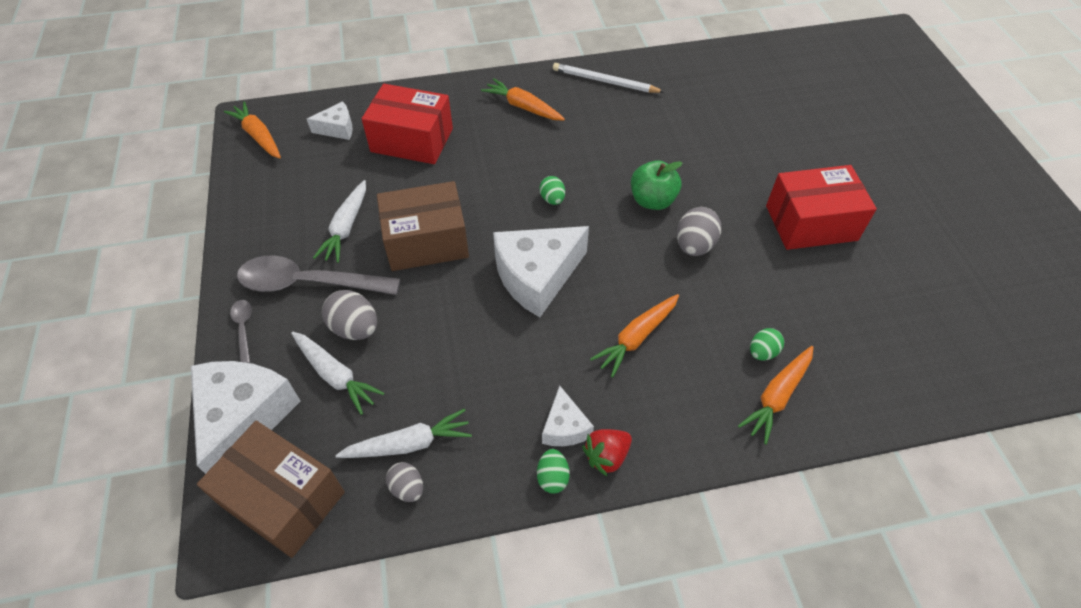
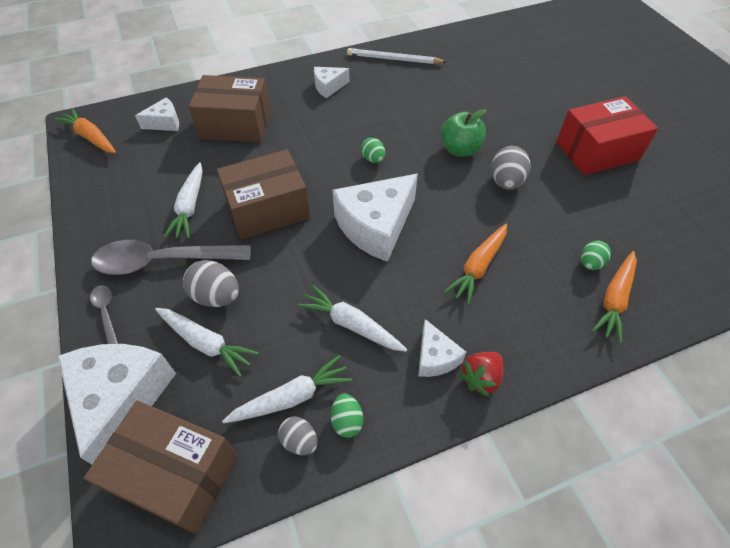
camera: 10 degrees left, 0 degrees up
red box [362,84,453,164] -> brown box [189,75,271,143]
orange carrot [481,78,565,121] -> white cheese [314,67,350,98]
green egg [537,449,570,494] -> green egg moved to [331,394,363,438]
none -> white carrot [297,285,407,352]

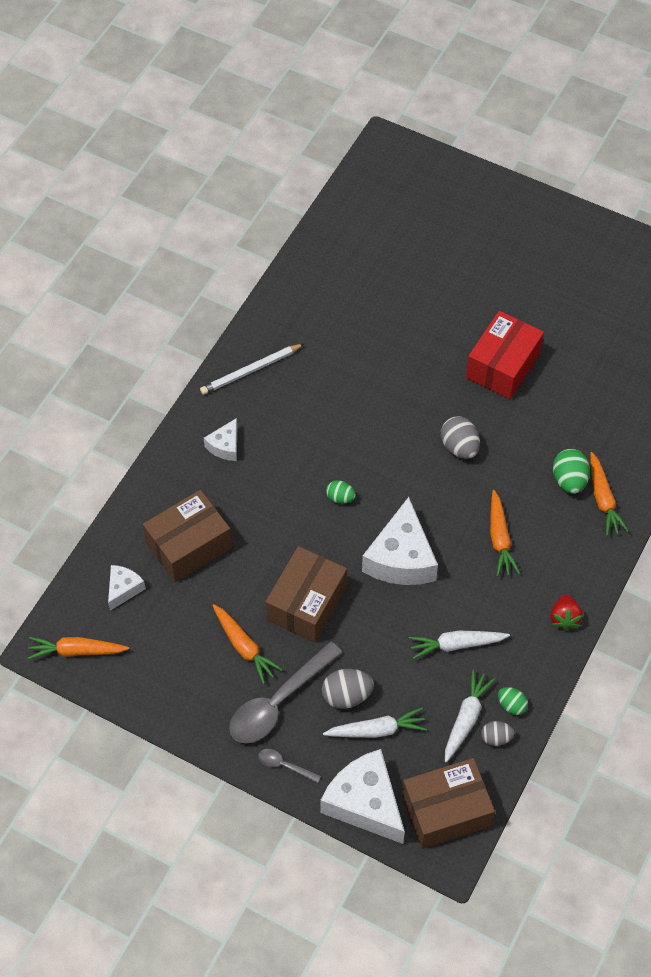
camera: 40 degrees left, 5 degrees up
white carrot [164,162,203,238] -> orange carrot [212,604,283,684]
white cheese [418,319,466,377] -> none
green apple [441,109,487,157] -> none
green egg [581,241,611,270] -> green egg [553,449,590,494], size x1.61

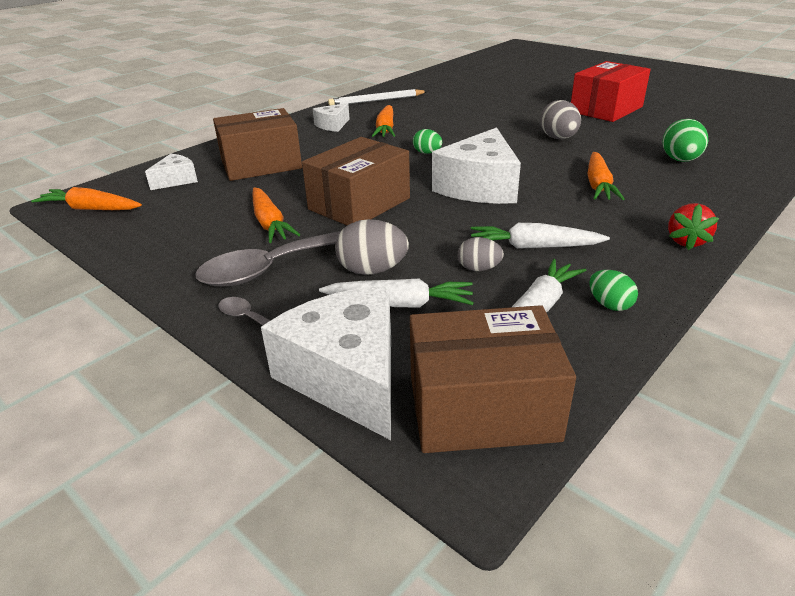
camera: 15 degrees right, 25 degrees down
grey egg [481,721,514,746] -> grey egg moved to [458,237,504,271]
orange carrot [590,452,629,536] -> orange carrot moved to [372,105,395,137]

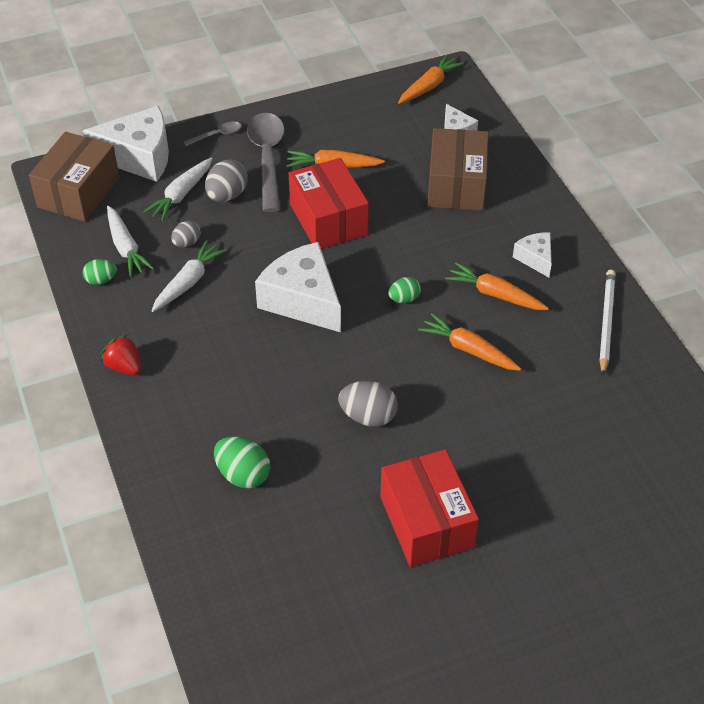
camera: 115 degrees right, 15 degrees up
brown box [302,137,410,226] -> red box [289,158,369,249]
orange carrot [588,152,625,200] -> orange carrot moved to [418,313,521,371]

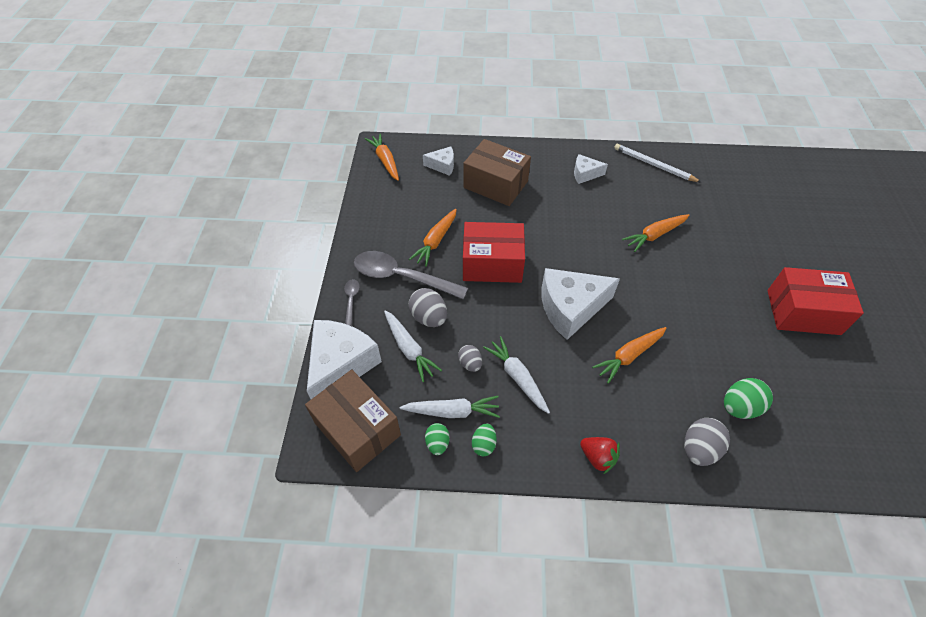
camera: 65 degrees left, 5 degrees up
red strawberry [101,335,141,375] -> red strawberry turned 120 degrees counterclockwise [580,437,620,474]
grey egg [338,381,398,427] -> grey egg moved to [684,418,730,466]
green egg [388,277,421,303] -> green egg moved to [425,423,449,455]
orange carrot [445,262,549,310] -> orange carrot moved to [592,327,667,384]

